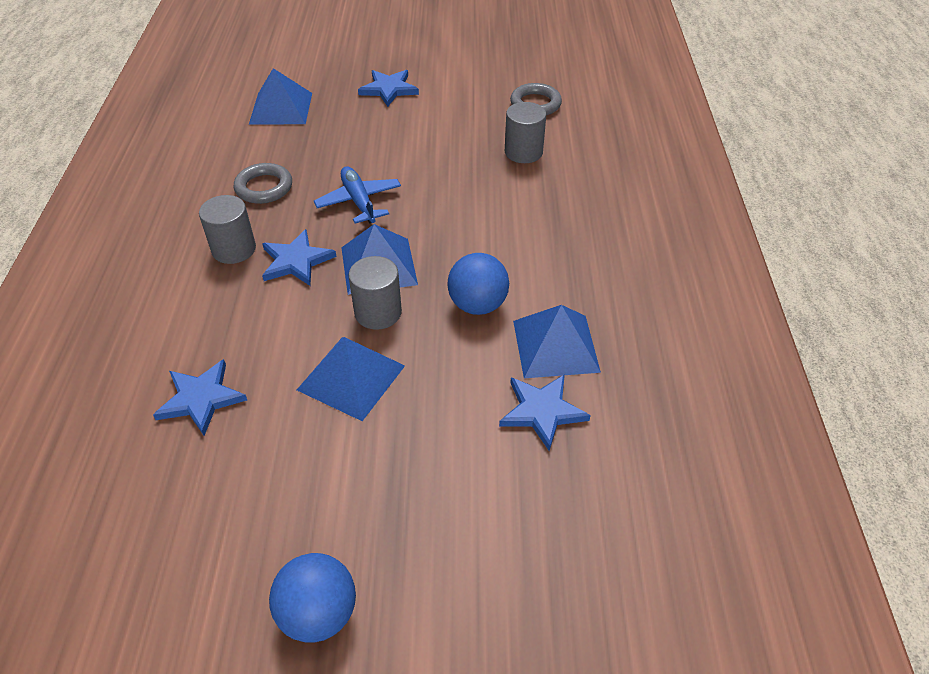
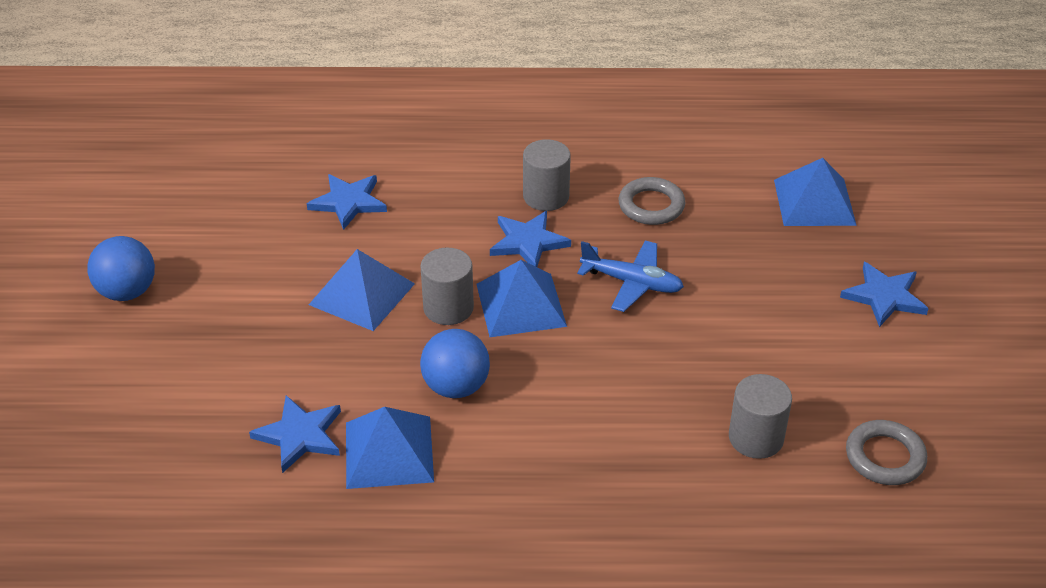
camera: 90 degrees right, 5 degrees down
blue plane [314,166,401,224] -> blue plane turned 45 degrees clockwise [577,241,684,312]

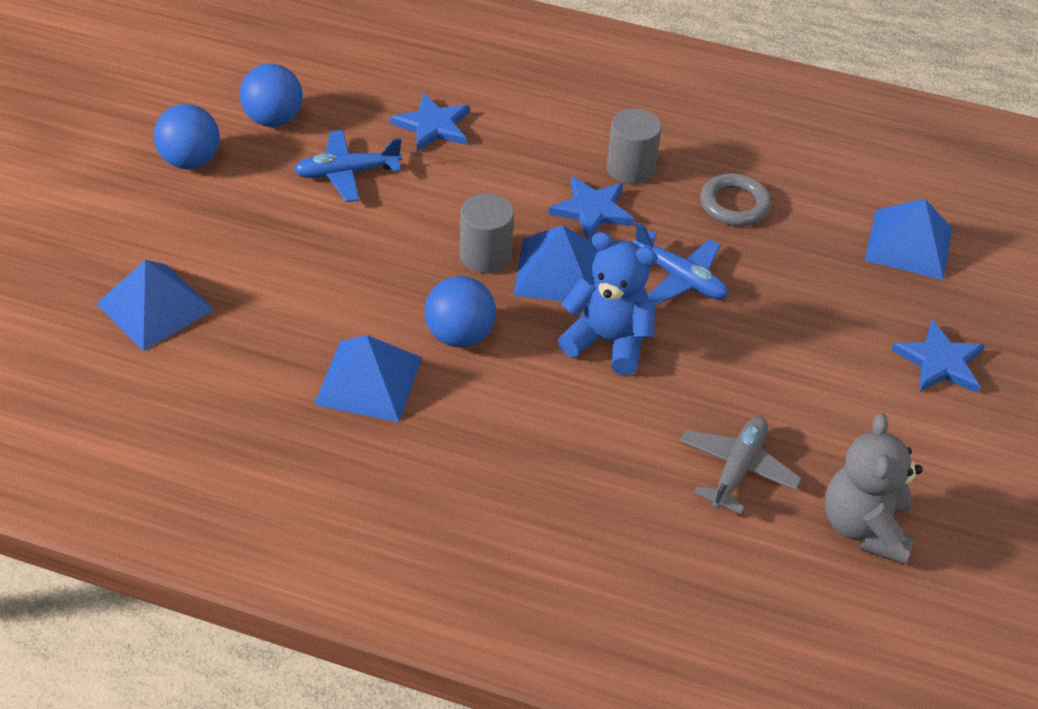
camera: 15 degrees right, 5 degrees up
blue star [249,395,341,473] -> none
blue pyramid [309,249,415,331] -> blue pyramid moved to [96,260,214,351]
grey cylinder [729,374,792,459] -> grey plane [680,416,802,514]
grey ring [846,420,927,485] -> grey teddy bear [825,413,923,565]
none -> blue ball [239,64,303,127]
none -> blue plane [294,130,402,202]
none -> blue teddy bear [558,232,658,375]

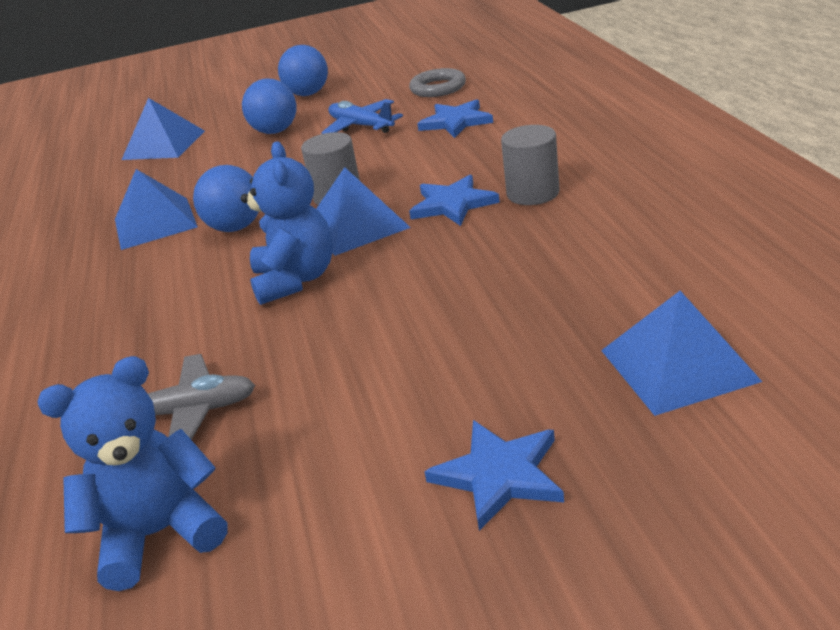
camera: 65 degrees right, 15 degrees down
blue ball [239,64,303,127] -> blue ball moved to [242,79,296,134]
blue plane [633,223,728,305] -> none
grey ring [700,173,771,226] -> grey ring moved to [409,68,466,97]
grey teddy bear [825,413,923,565] -> blue teddy bear [37,356,228,591]

